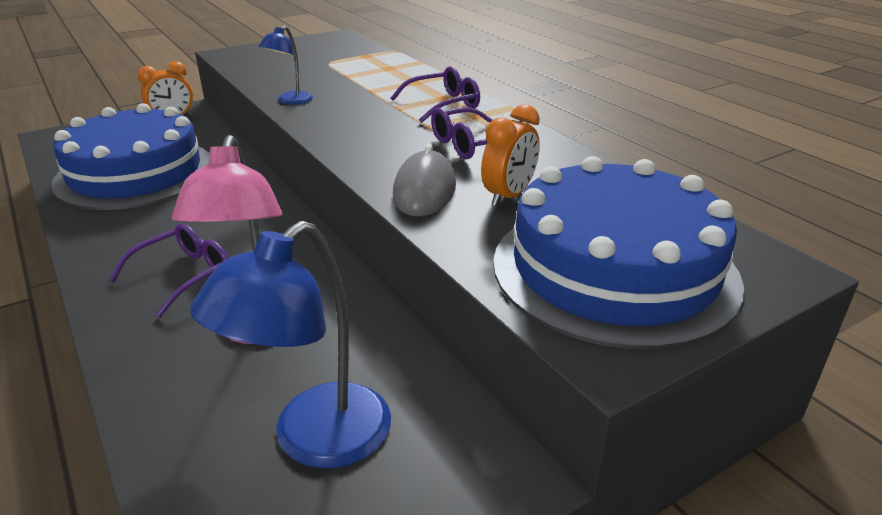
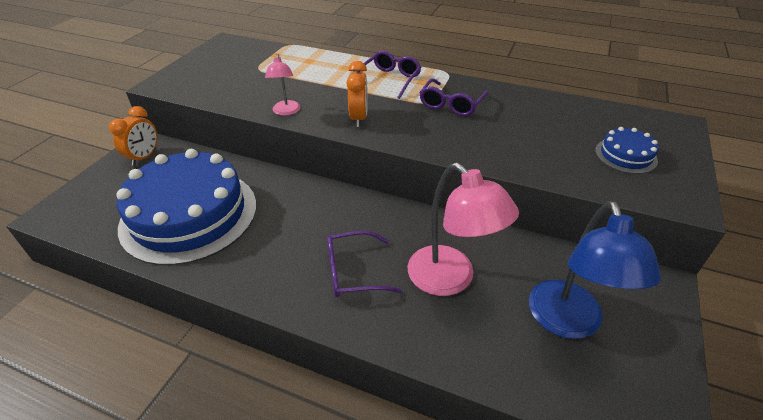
camera: 35 degrees left, 10 degrees up
purple glasses [109,223,229,318] -> purple glasses turned 105 degrees counterclockwise [327,231,402,297]
blue lamp [259,26,313,105] -> pink lamp [265,54,300,116]
grey mouse [393,144,456,217] -> none
orange clock [481,104,540,207] -> orange clock moved to [346,61,368,127]
blue cake [493,156,744,349] -> blue cake [595,127,658,174], size x0.42

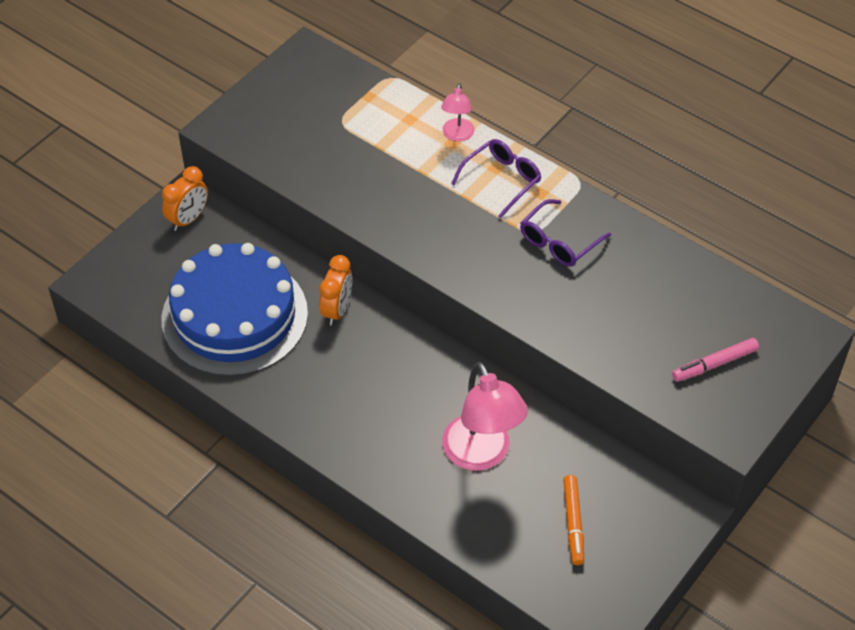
camera: 15 degrees right, 10 degrees up
pink lamp [265,54,300,116] -> pink lamp moved to [441,83,475,142]
purple glasses [327,231,402,297] -> none
orange clock [346,61,368,127] -> orange clock moved to [319,255,352,326]
blue lamp [529,201,661,339] -> orange marker [563,475,584,565]
blue cake [595,127,658,174] -> pink marker [672,338,759,382]

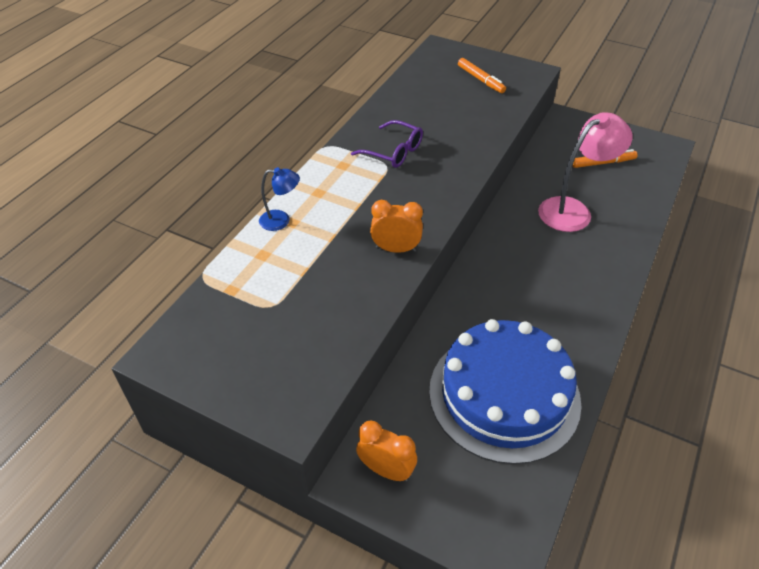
camera: 100 degrees left, 5 degrees down
orange clock [319,255,352,326] -> orange clock moved to [370,200,423,253]
pink lamp [441,83,475,142] -> blue lamp [259,167,300,231]
purple glasses [451,139,541,219] -> none
pink marker [672,338,759,382] -> orange marker [458,58,506,93]

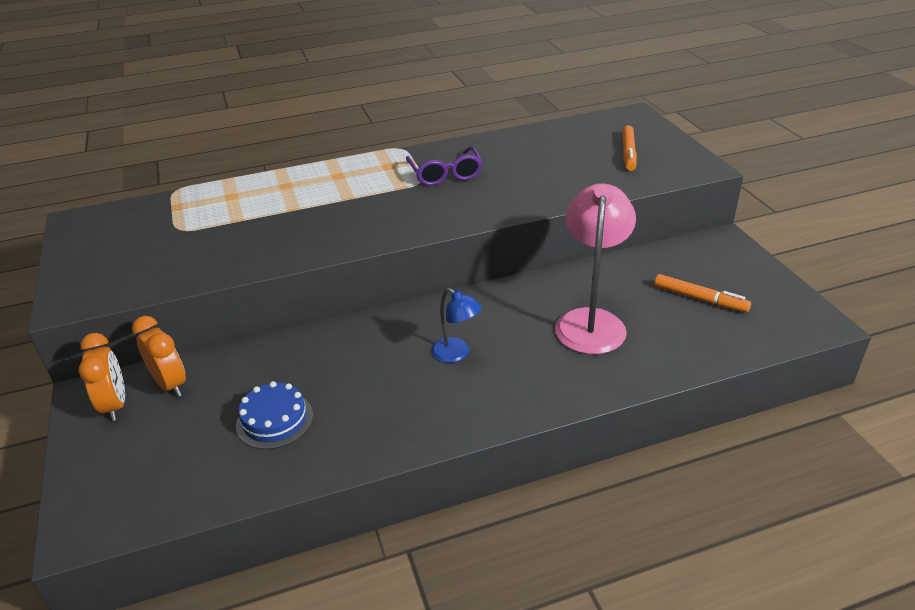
camera: 45 degrees right, 10 degrees down
blue lamp [259,167,300,231] -> blue lamp moved to [431,288,482,363]
orange clock [370,200,423,253] -> orange clock moved to [132,316,186,397]
blue cake [429,319,581,464] -> blue cake [236,381,313,449], size x0.42
pink lamp [538,112,632,232] -> pink lamp turned 90 degrees counterclockwise [555,183,636,354]

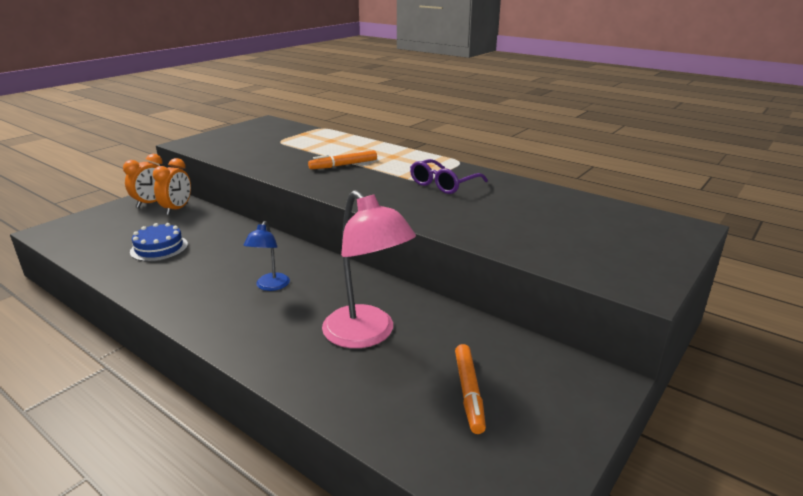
camera: 55 degrees right, 10 degrees down
pink lamp [555,183,636,354] -> pink lamp turned 75 degrees clockwise [322,190,416,348]
orange marker [622,125,637,171] -> orange marker moved to [308,150,377,169]

